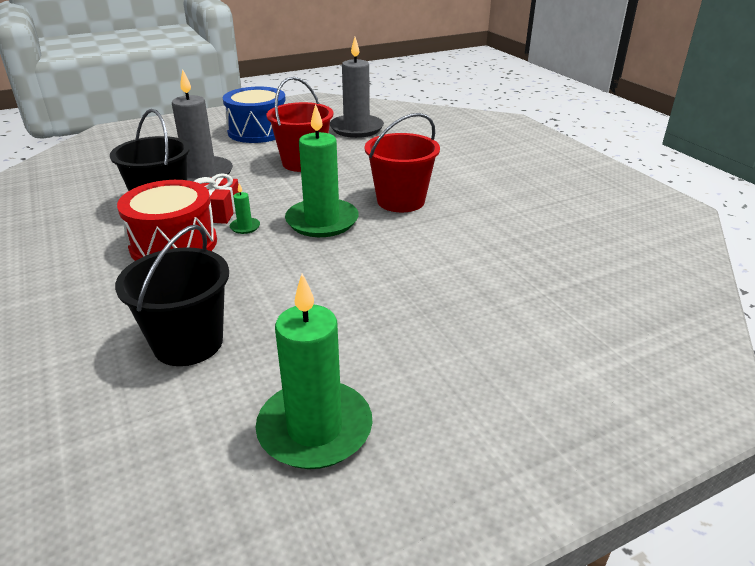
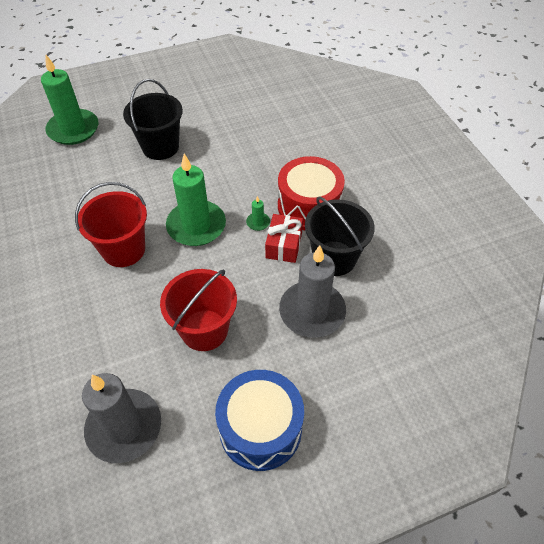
camera: 175 degrees left, 20 degrees up
black bucket [115,224,229,366] -> black bucket moved to [123,79,183,160]
green candle [256,274,372,469] -> green candle moved to [41,55,98,145]

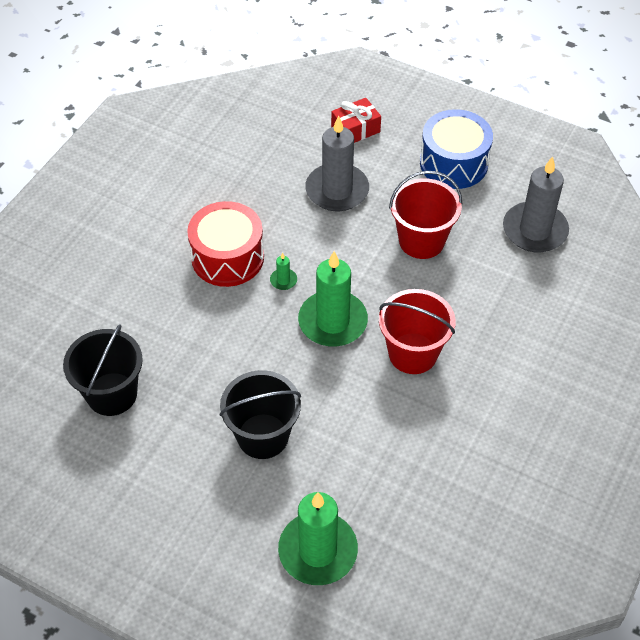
camera: 130 degrees left, 0 degrees up
red gift [265,214,303,263] -> red gift moved to [331,98,381,143]
black bucket [305,196,375,276] -> black bucket moved to [63,324,143,416]

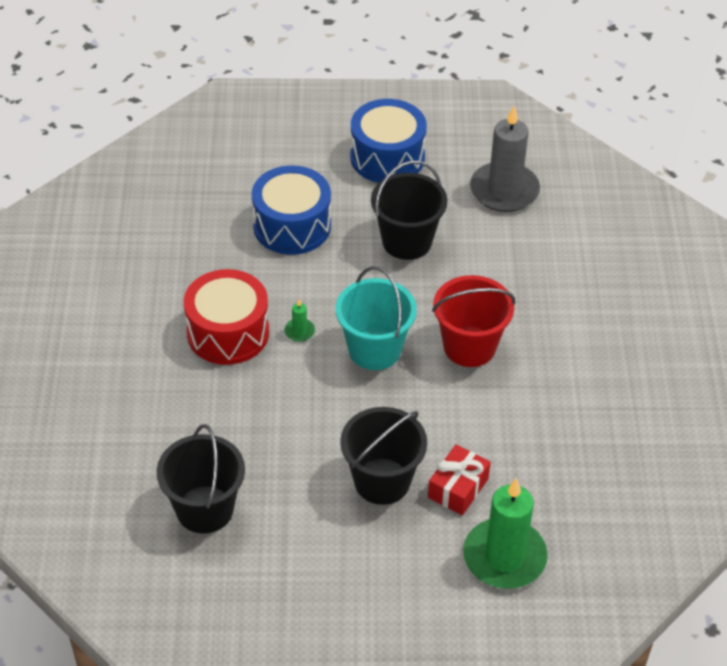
camera: 30 degrees left, 5 degrees down
green candle [298,251,368,347] -> turquoise bucket [336,266,417,370]
grey candle [305,115,369,211] -> blue drum [252,166,331,255]
red gift [331,98,381,143] -> red gift moved to [428,445,491,515]
red bucket [389,171,462,259] -> black bucket [371,161,447,260]

